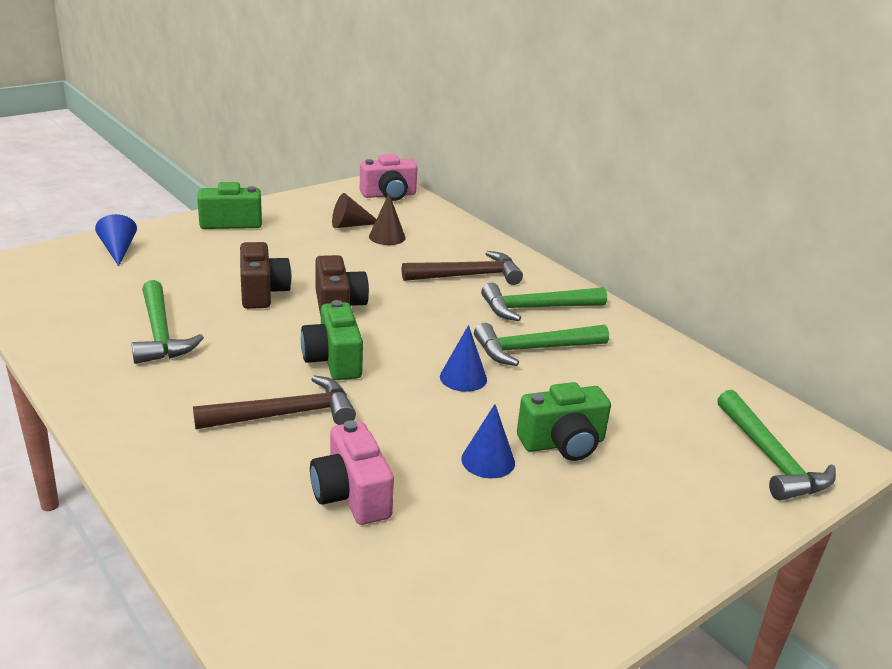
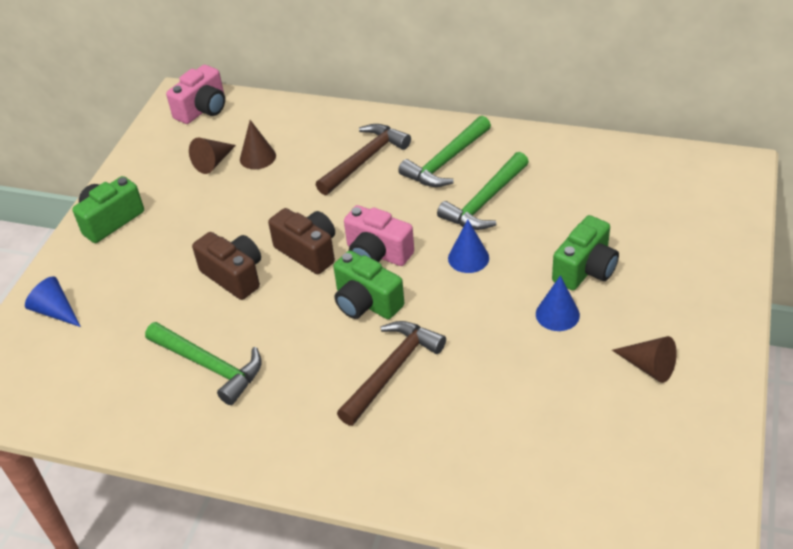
camera: 30 degrees left, 15 degrees up
pink camera [310,420,394,525] -> pink camera moved to [344,205,414,266]
green hammer [717,390,836,501] -> none
none -> brown cone [612,336,677,383]

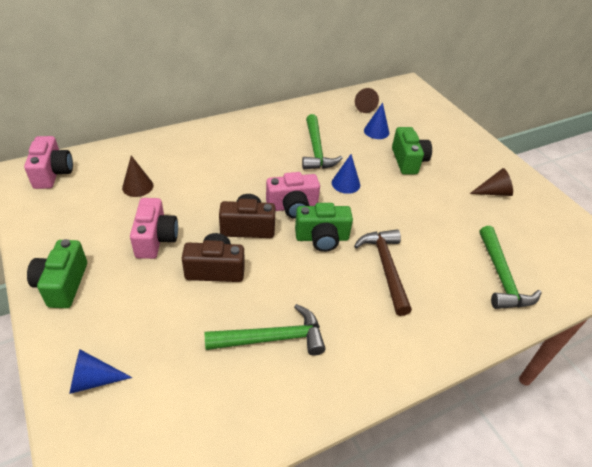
camera: 50 degrees left, 0 degrees up
brown cone [189,138,236,174] -> brown cone moved to [355,88,379,113]
brown hammer [316,124,411,195] -> none
green hammer [398,116,491,187] -> green hammer moved to [480,226,541,309]
blue cone [536,275,580,331] -> blue cone moved to [364,103,389,139]
none -> pink camera [130,198,178,259]

